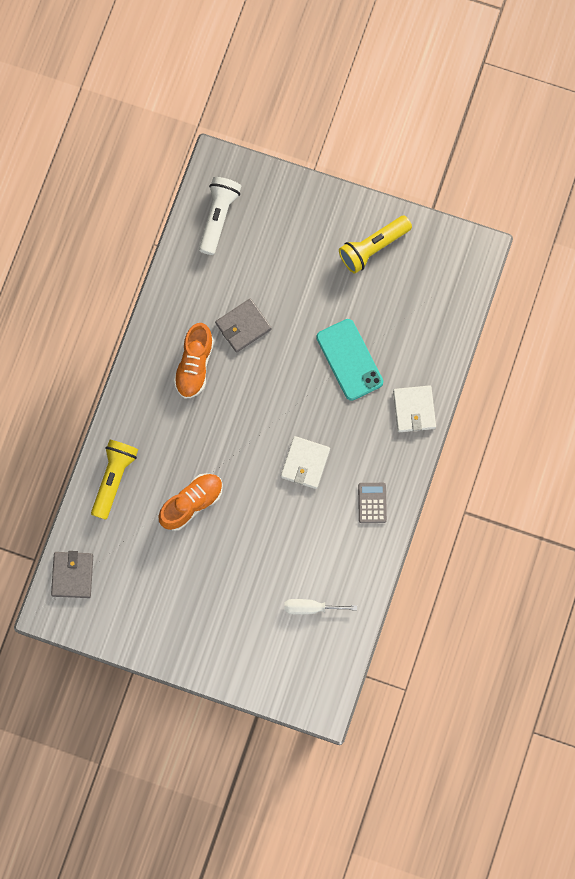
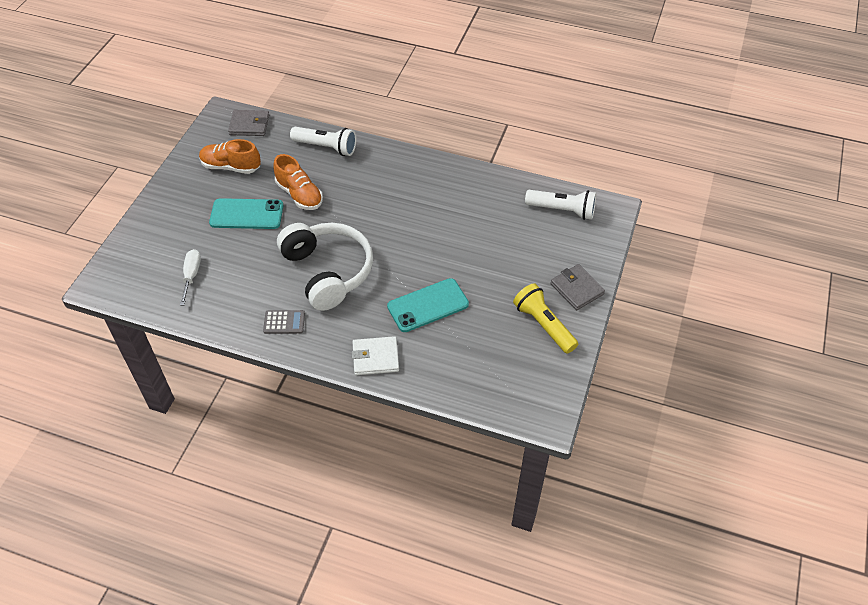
camera: 90 degrees right, 25 degrees down
yellow flashlight [91,440,138,520] -> white flashlight [290,127,356,156]
orange shoe [174,323,214,399] -> orange shoe moved to [199,139,261,174]
grey wallet [215,298,271,353] -> grey wallet moved to [550,264,605,310]
white wallet [281,436,330,489] -> white headphones [277,223,373,311]
none -> turquoise phone [209,198,283,229]

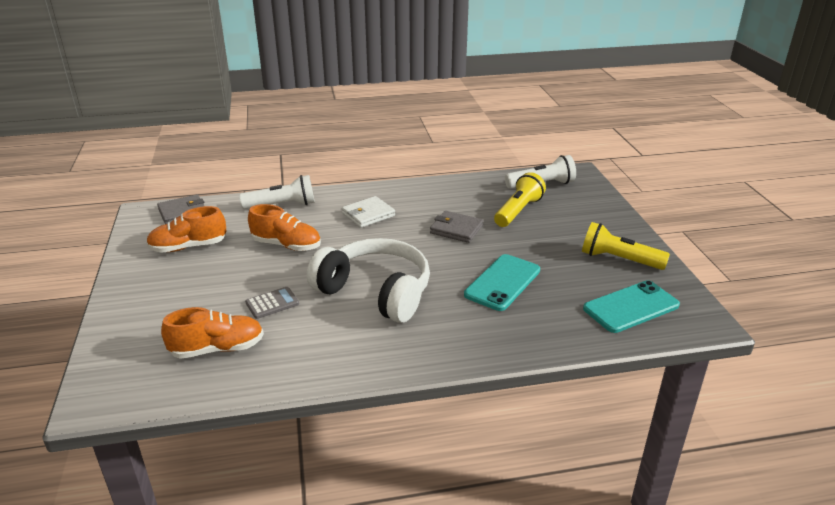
camera: 30 degrees left, 20 degrees down
white screwdriver [180,249,201,305] -> orange shoe [161,307,264,359]
turquoise phone [209,198,283,229] -> turquoise phone moved to [583,280,680,333]
grey calculator [263,310,305,334] -> grey calculator moved to [245,287,299,319]
white wallet [352,336,399,375] -> white wallet moved to [342,196,395,228]
grey wallet [550,264,605,310] -> grey wallet moved to [430,211,483,243]
none -> yellow flashlight [494,172,546,227]

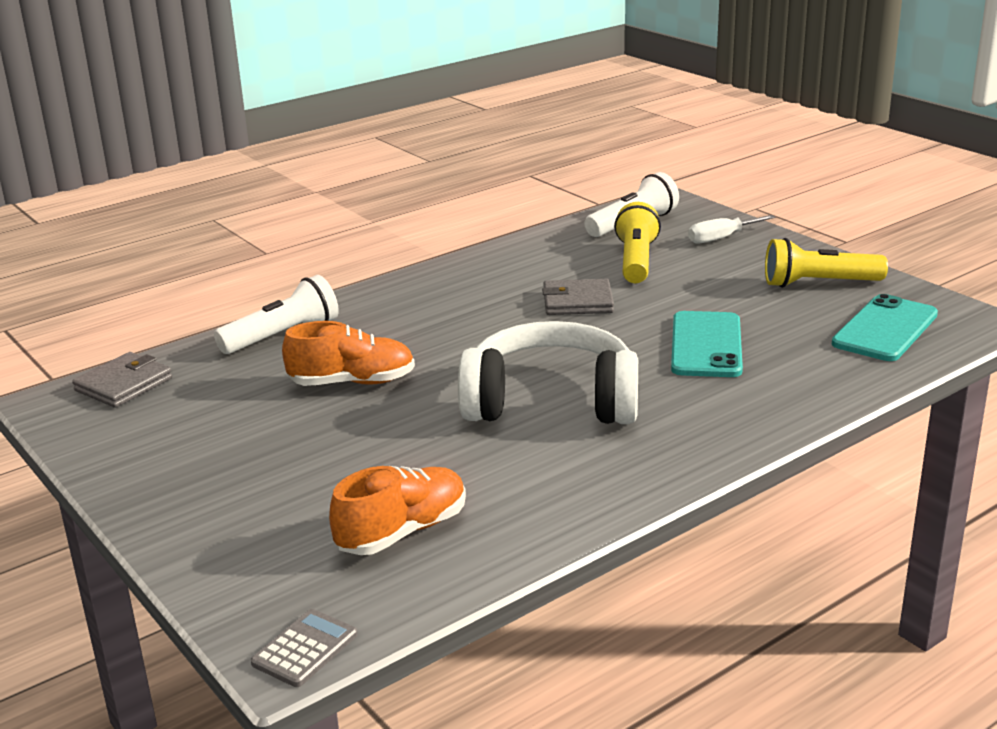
camera: 25 degrees left, 5 degrees down
orange shoe [146,206,226,253] -> none
grey calculator [245,287,299,319] -> grey calculator moved to [251,609,358,687]
white wallet [342,196,395,228] -> none
none -> white screwdriver [688,215,776,244]

